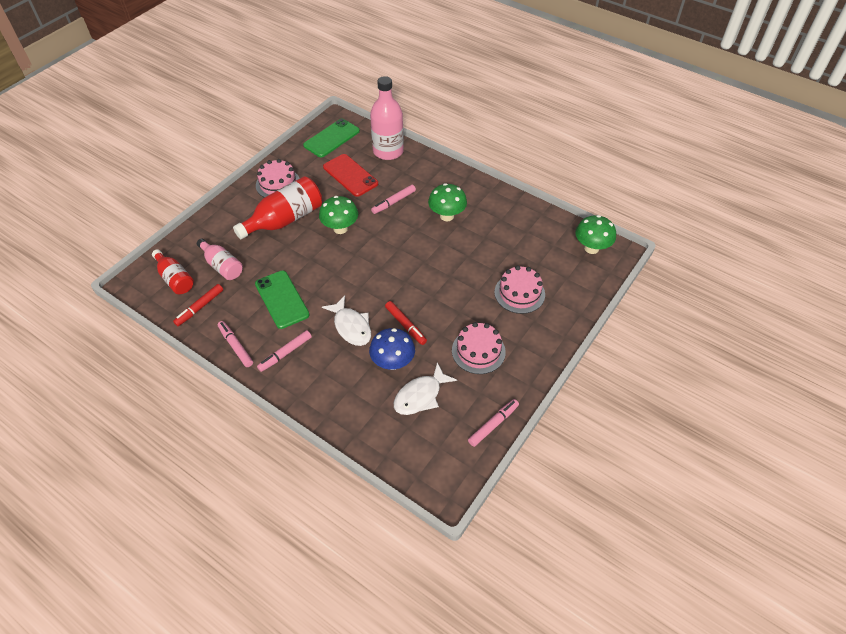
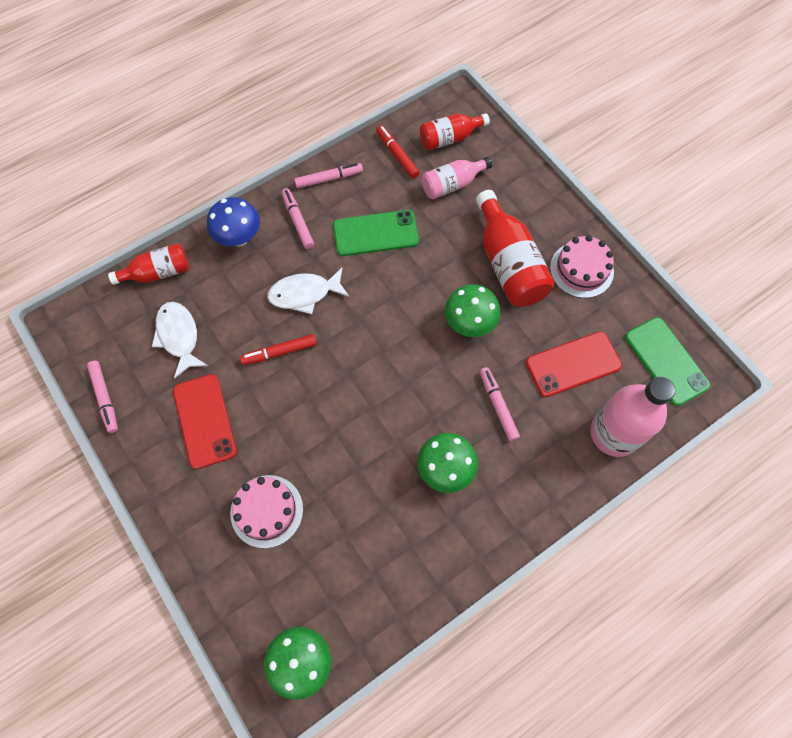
camera: 110 degrees right, 15 degrees up
blue mushroom [369,328,415,370] -> blue mushroom moved to [207,197,260,246]
pink cake [452,322,506,374] -> red phone [173,374,237,469]
none -> red bottle [108,243,189,285]

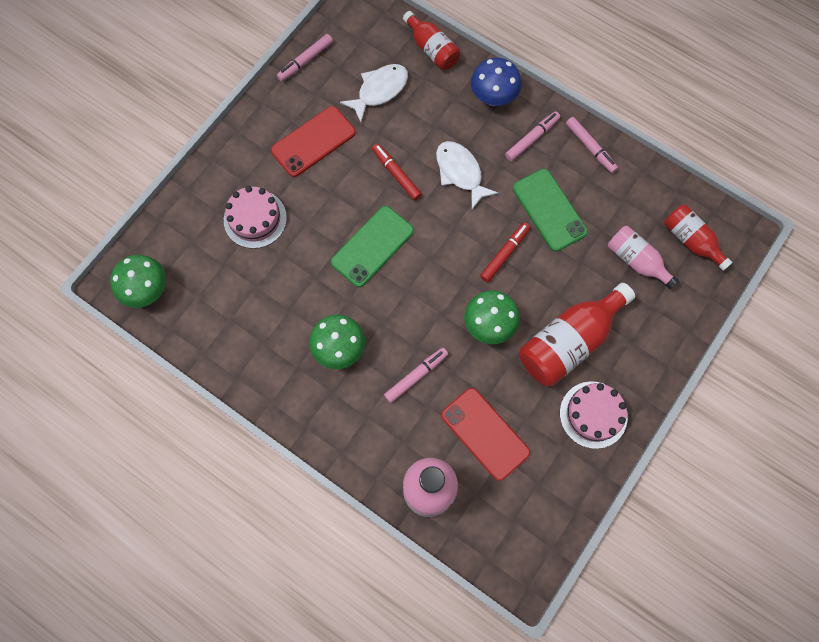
camera: 70 degrees right, 5 degrees up
red marker [376,125,419,179] -> red marker moved to [480,222,530,282]
green phone [625,317,711,406] -> green phone moved to [331,206,414,287]

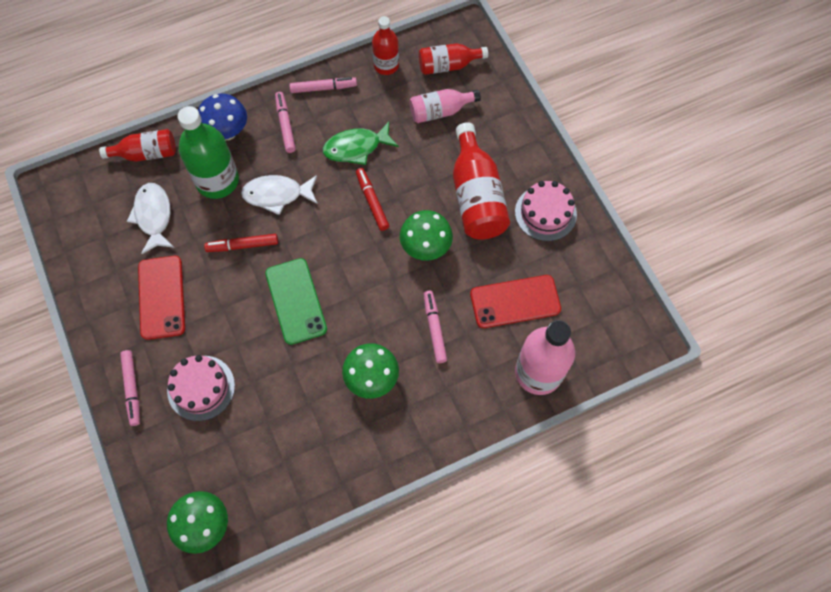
camera: 60 degrees left, 5 degrees down
pink marker [277,34,333,82] -> pink marker moved to [120,350,140,426]
green phone [513,169,588,252] -> green fish [323,122,399,165]
none -> green bottle [178,106,239,199]
none -> red bottle [372,16,399,75]

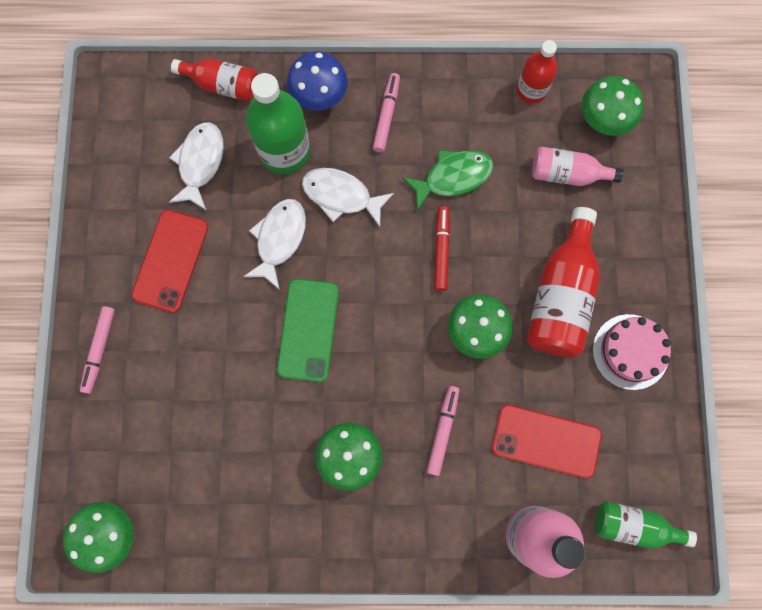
camera: 25 degrees right, 10 degrees up
pink cake [167,355,235,421] -> none
red marker [204,234,278,252] -> white fish [243,199,306,290]
pink marker [289,77,357,93] -> none
green fish [323,122,399,165] -> green fish turned 150 degrees clockwise [402,150,494,211]
red bottle [419,43,488,75] -> green mushroom [582,76,644,136]
none -> green bottle [595,501,697,549]

